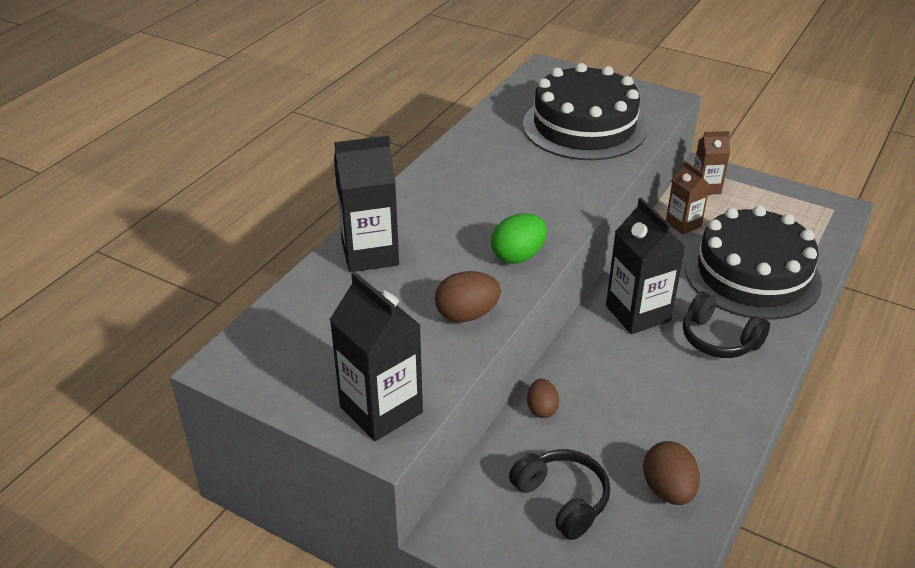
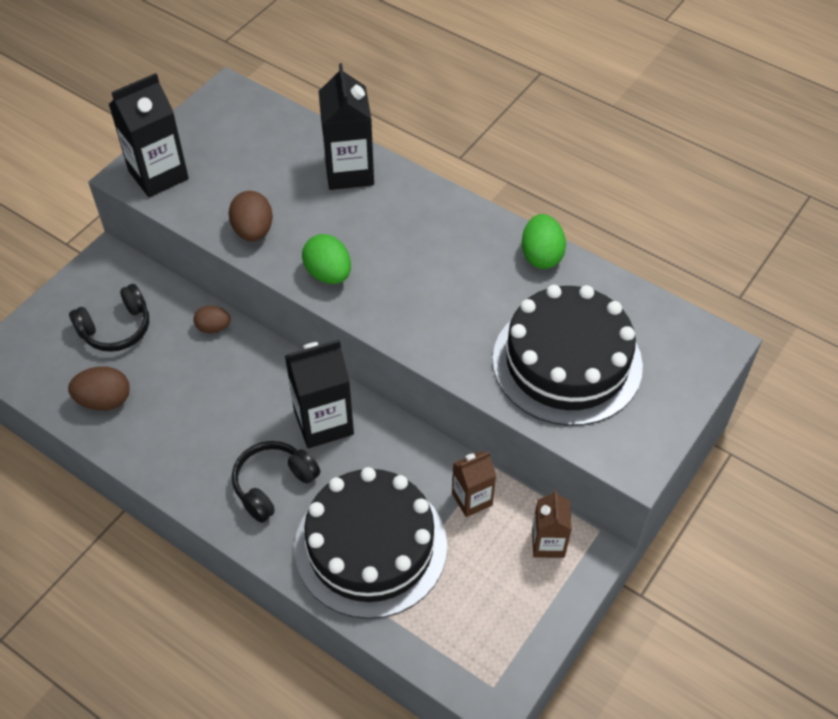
camera: 95 degrees right, 15 degrees up
none -> green egg [521,214,566,269]

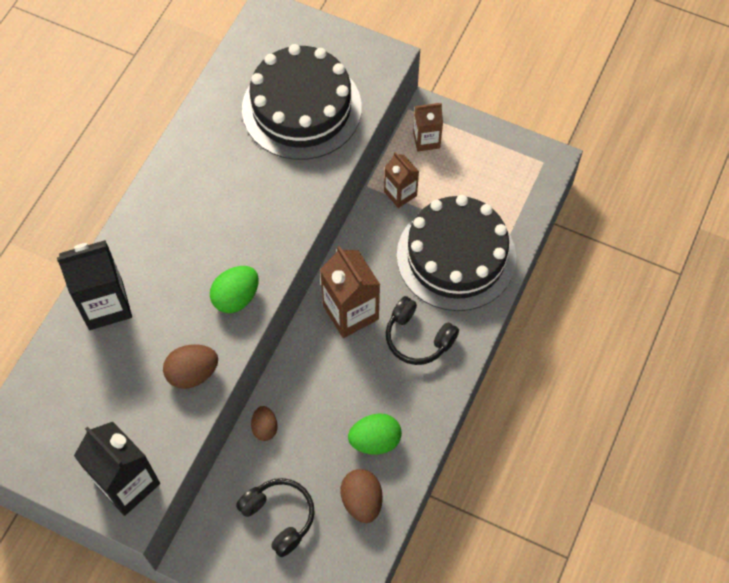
camera: 100 degrees left, 10 degrees up
black carton [285,339,354,448] -> brown carton [320,246,380,338]
green egg [521,214,566,269] -> green egg moved to [348,413,402,455]

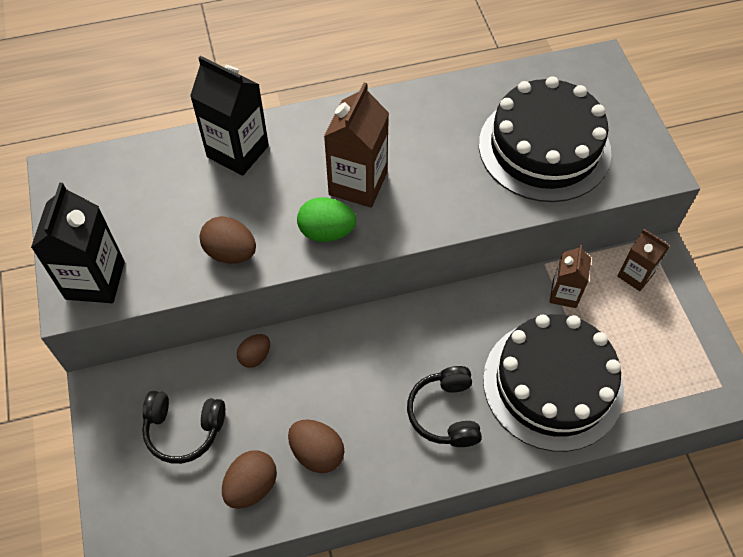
camera: 50 degrees right, 5 degrees down
black headphones [236,478,315,557] -> black headphones turned 90 degrees clockwise [142,391,225,464]
brown carton [320,246,380,338] -> brown carton moved to [324,83,389,208]
green egg [348,413,402,455] -> brown egg [288,419,344,473]

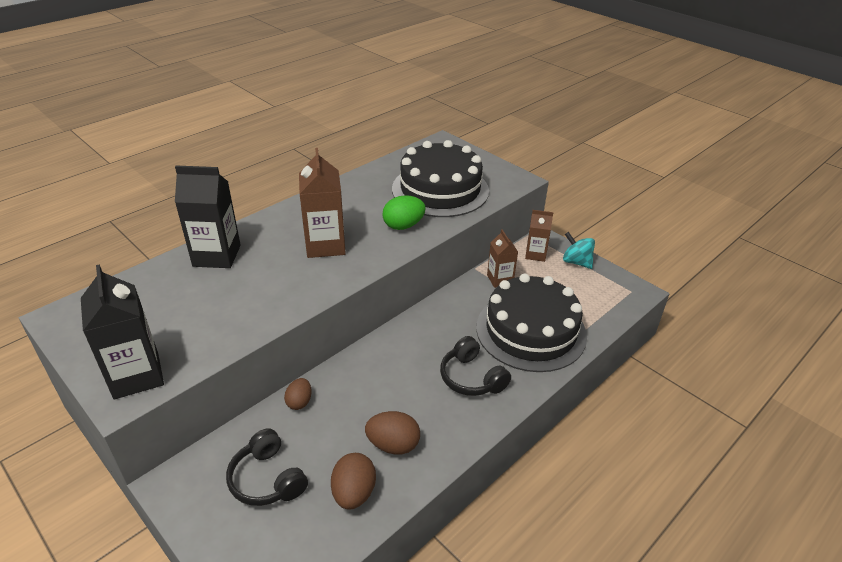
camera: 30 degrees left, 20 degrees down
black headphones [142,391,225,464] -> black headphones turned 75 degrees clockwise [226,428,308,506]
brown egg [200,216,256,264] -> none
green egg [297,197,356,242] -> green egg moved to [382,195,426,230]
none -> turquoise spinning top [563,232,595,269]

